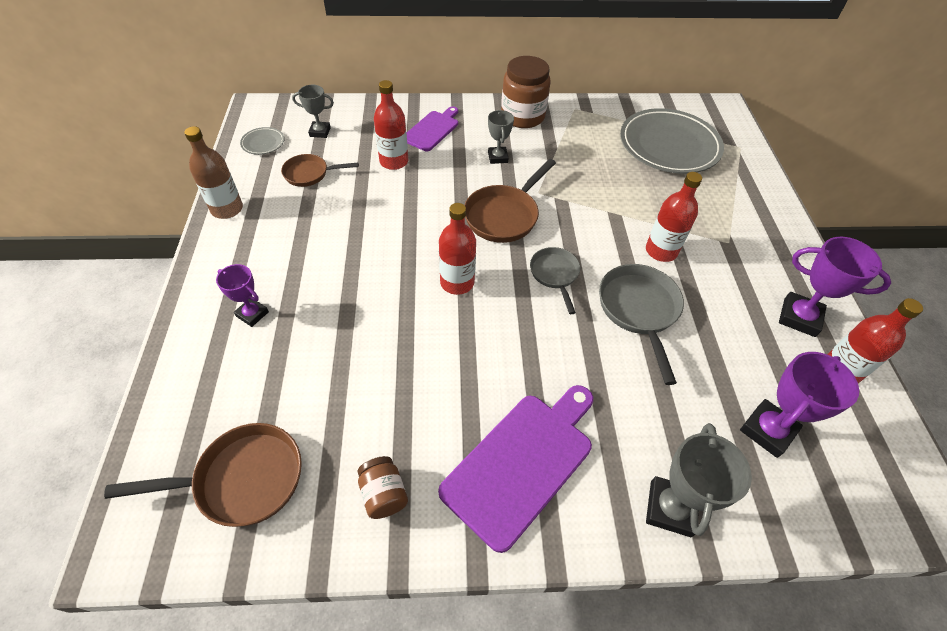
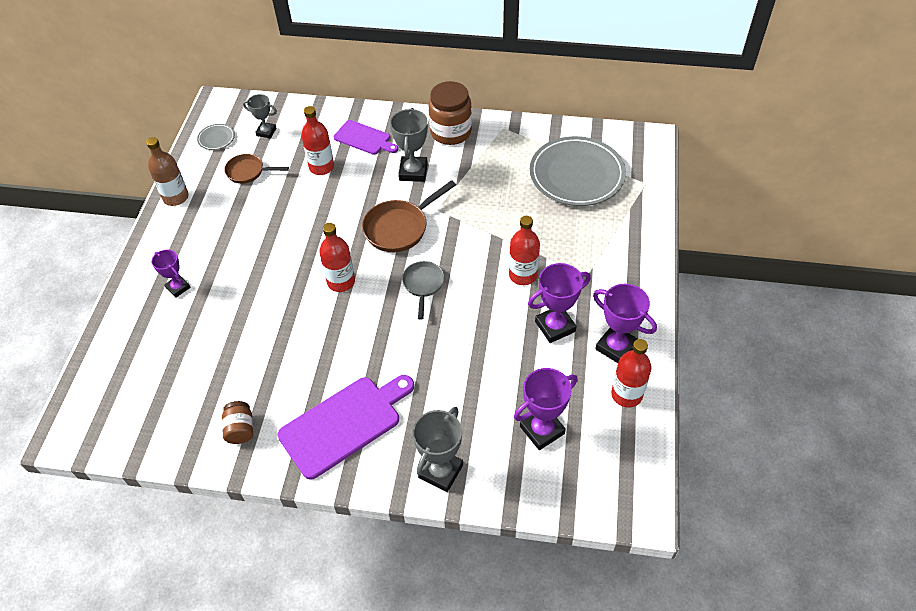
camera: 15 degrees right, 0 degrees up
brown pan [104,423,302,527] -> none
purple cutting board [407,106,458,151] -> purple cutting board turned 75 degrees clockwise [334,120,398,155]
grey trophy [488,110,514,164] -> grey trophy [390,108,428,182], size x1.60
grey pan [599,264,684,385] -> none
none -> purple trophy [528,263,591,343]

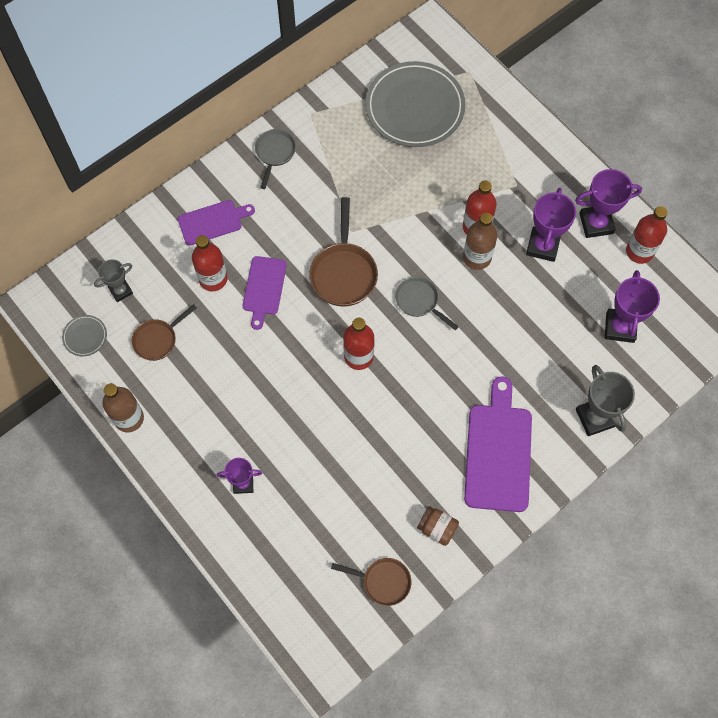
camera: 50 degrees left, 15 degrees up
grey trophy [390,108,428,182] -> none
brown jar [428,81,472,145] -> grey pan [255,129,296,189]
none -> purple cutting board [243,256,287,330]
none -> brown pan [331,558,412,606]
none -> brown bottle [463,213,497,270]

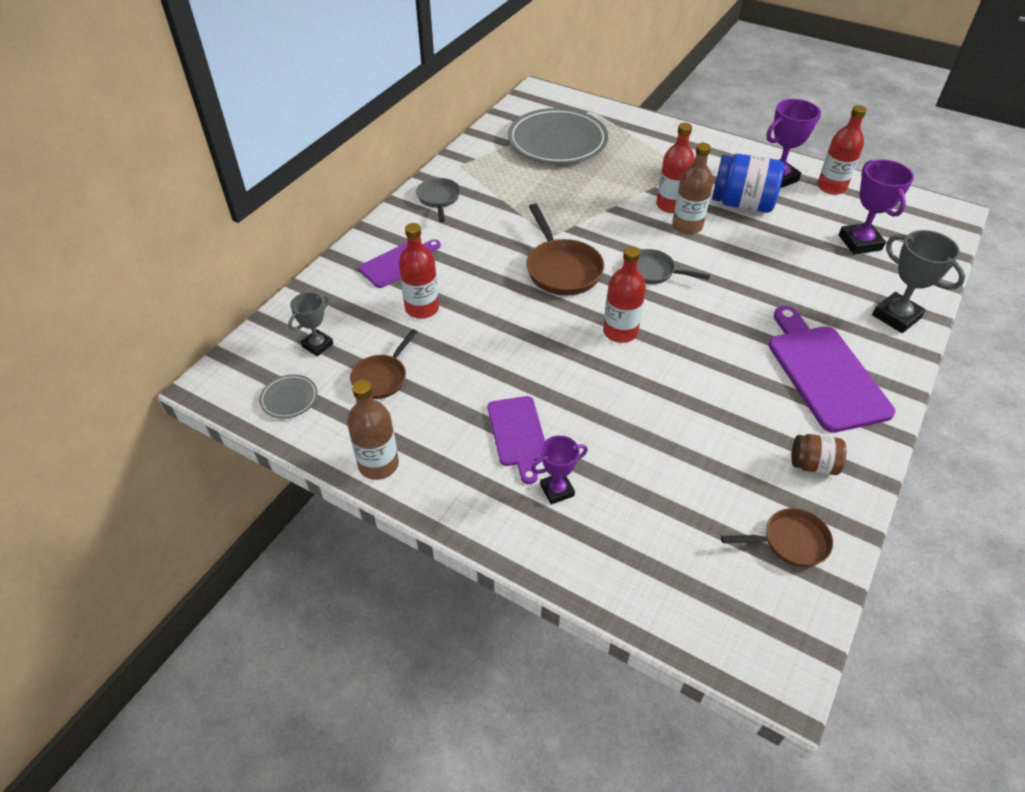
camera: 20 degrees left, 20 degrees down
purple cutting board [243,256,287,330] -> purple cutting board moved to [488,396,545,484]
purple trophy [526,188,576,262] -> blue jar [712,154,784,213]

